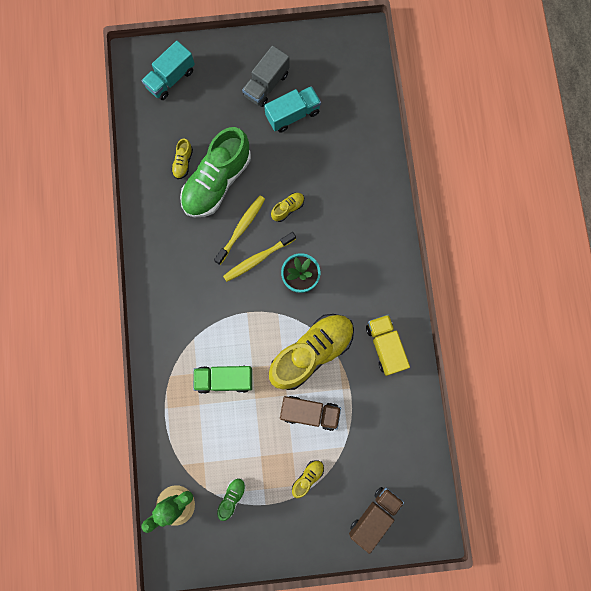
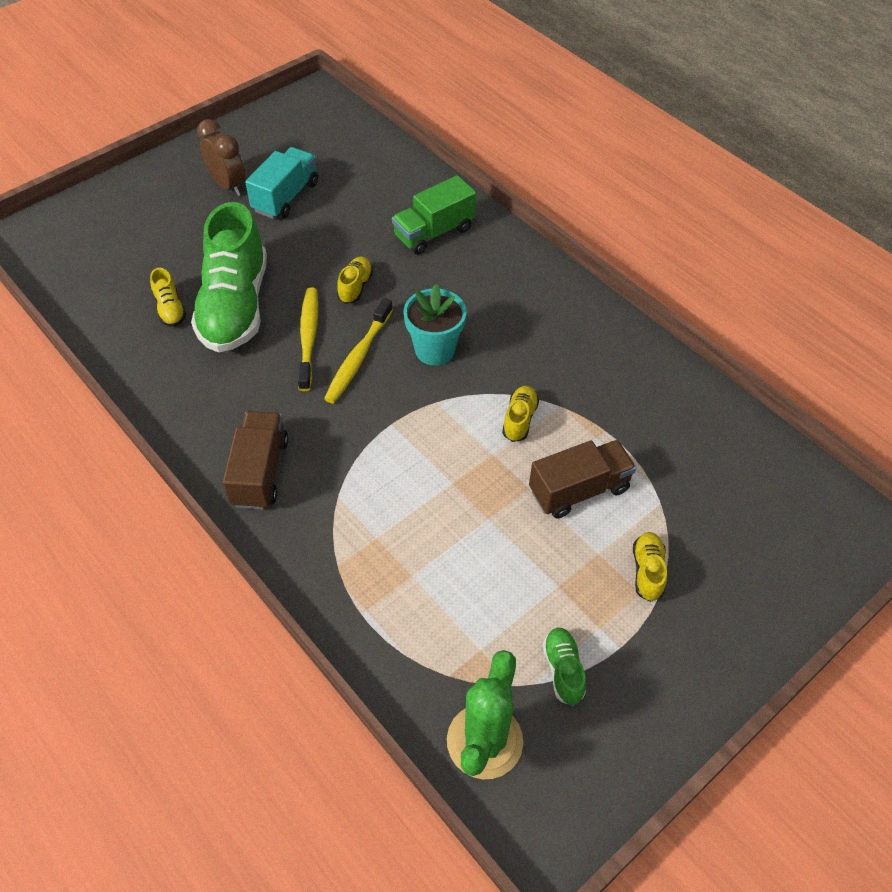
camera: 35 degrees left, 25 degrees down
turquoise truck [141,41,195,100] -> none
green truck [193,366,252,394] -> green truck moved to [392,175,476,255]
grey truck [242,46,290,107] -> brown clock [197,119,246,196]
yellow shoe [269,314,354,390] -> yellow shoe [502,386,539,442], size x0.41
brown truck [349,487,404,554] -> brown truck moved to [223,411,288,510]
yellow truck [366,314,410,376] -> none

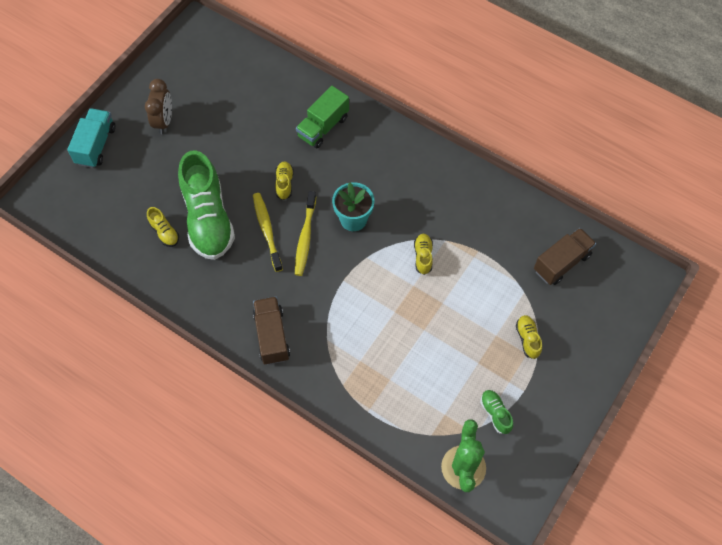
camera: 15 degrees left, 10 degrees up
brown clock [197,119,246,196] -> brown clock turned 60 degrees clockwise [145,79,172,134]
turquoise truck [245,147,318,219] -> turquoise truck moved to [67,108,116,168]
brown truck [529,440,636,518] -> brown truck moved to [534,228,596,285]

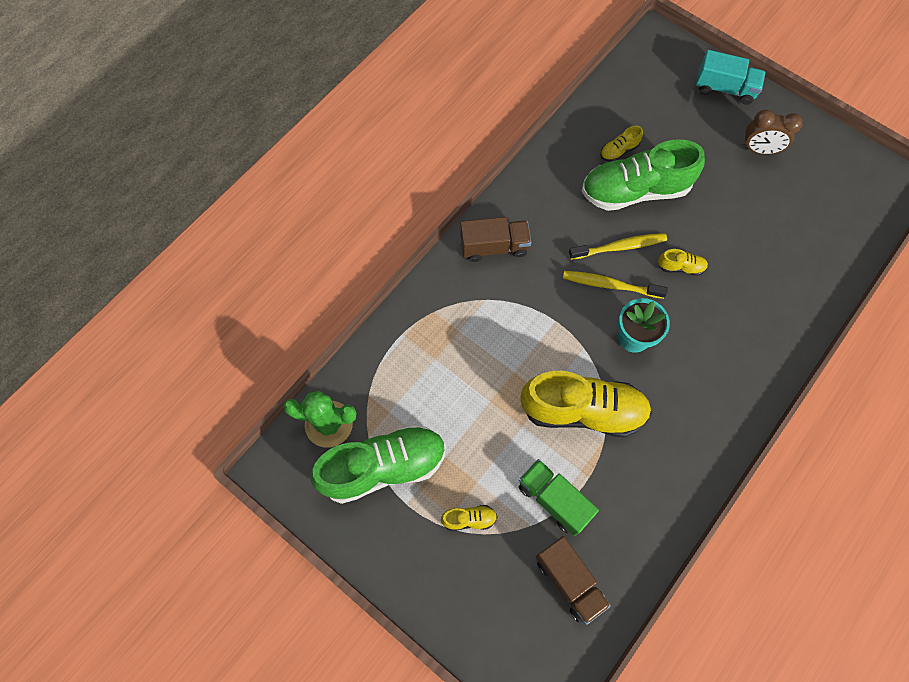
camera: 95 degrees right, 5 degrees up
green truck [296,86,349,148] -> green truck moved to [519,459,599,536]
yellow shoe [414,234,433,275] -> yellow shoe [520,371,652,438], size x2.41
green shoe [480,390,513,434] -> green shoe [311,424,446,504], size x2.41

